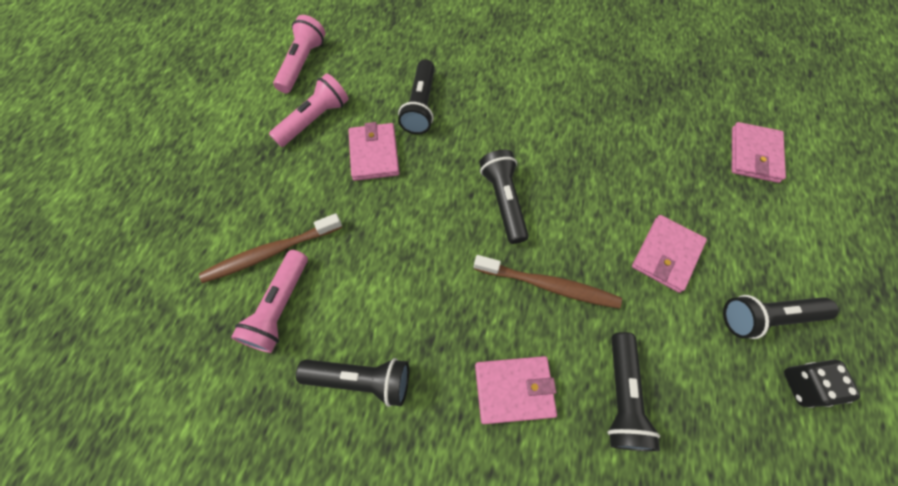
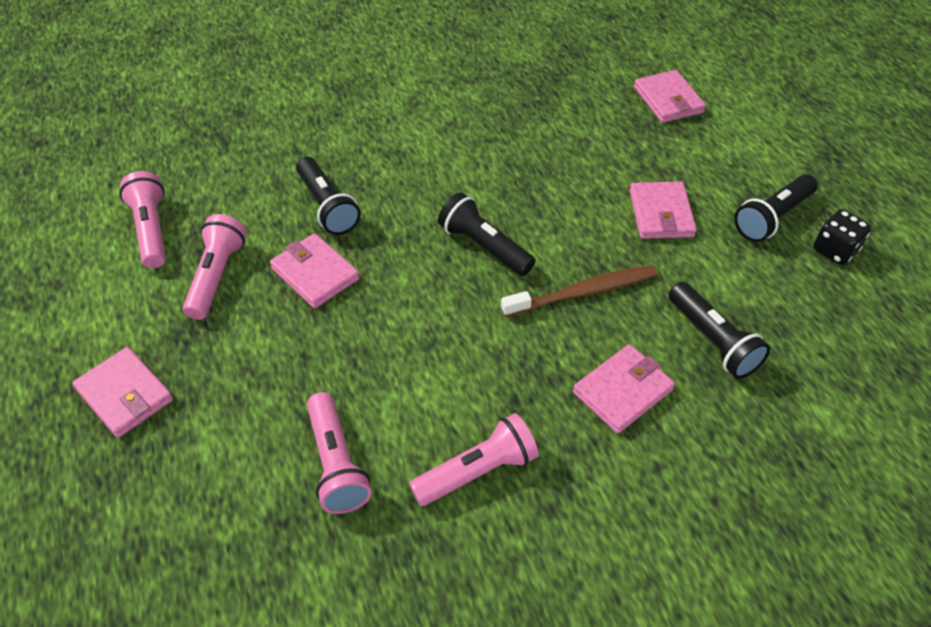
camera: 35 degrees left, 15 degrees down
brown toothbrush [199,213,342,283] -> none
black flashlight [296,358,409,407] -> pink flashlight [409,413,539,506]
none -> pink wallet [72,347,173,438]

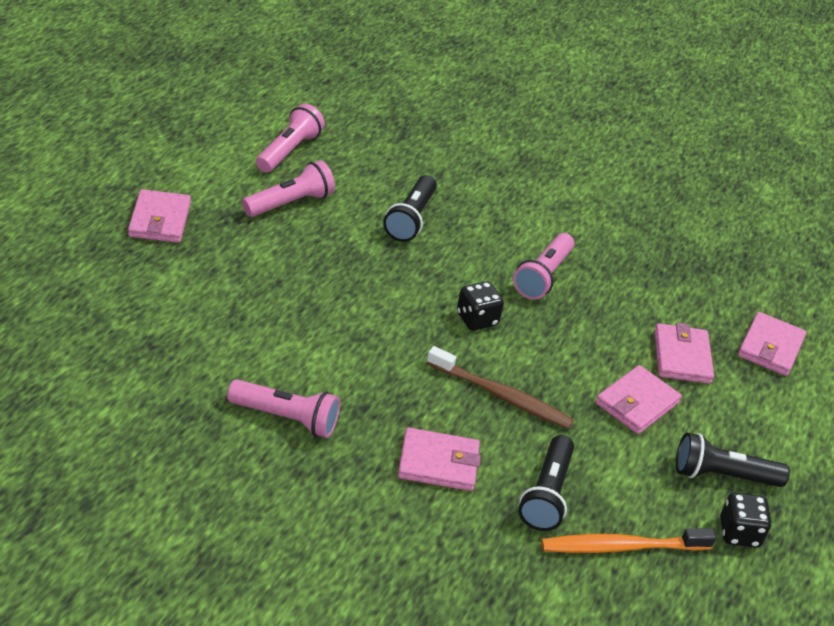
camera: 40 degrees right, 10 degrees down
pink wallet [270,233,360,308] -> pink wallet moved to [654,323,714,384]
pink flashlight [307,392,372,514] -> pink flashlight moved to [513,233,574,300]
black flashlight [438,192,536,276] -> black dice [457,281,504,331]
none -> orange toothbrush [541,528,716,553]

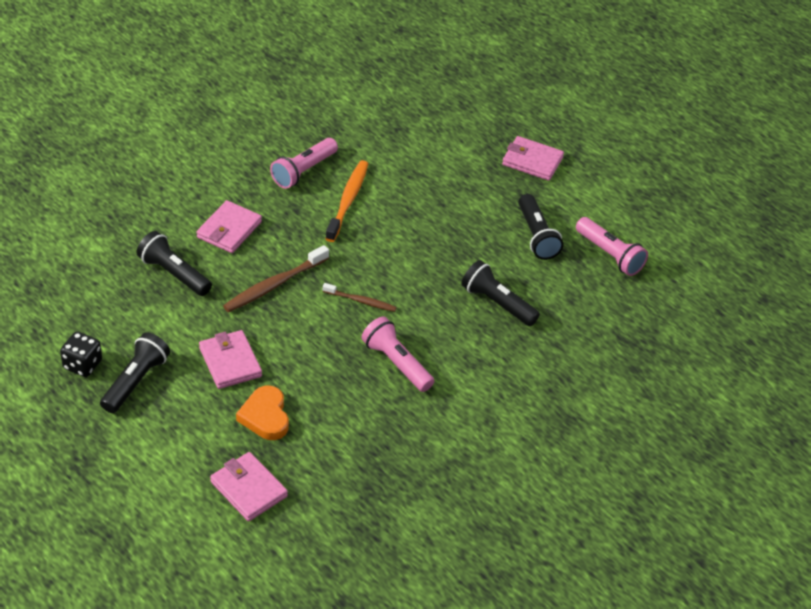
camera: 115 degrees right, 5 degrees up
pink flashlight [242,160,335,217] -> black flashlight [518,194,563,260]
black dice [457,281,504,331] -> brown toothbrush [323,283,397,312]
orange toothbrush [541,528,716,553] -> orange toothbrush moved to [325,160,368,242]
pink wallet [654,323,714,384] -> orange heart [236,386,289,440]

